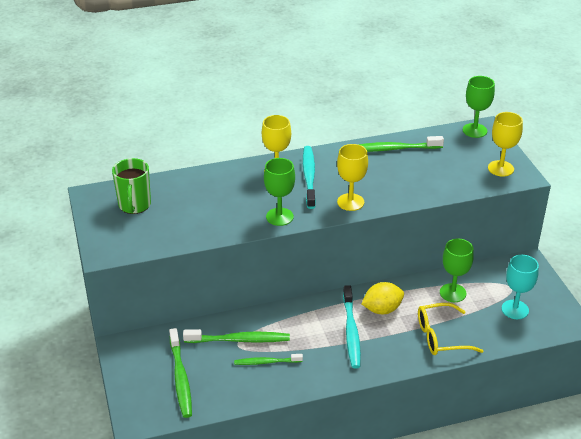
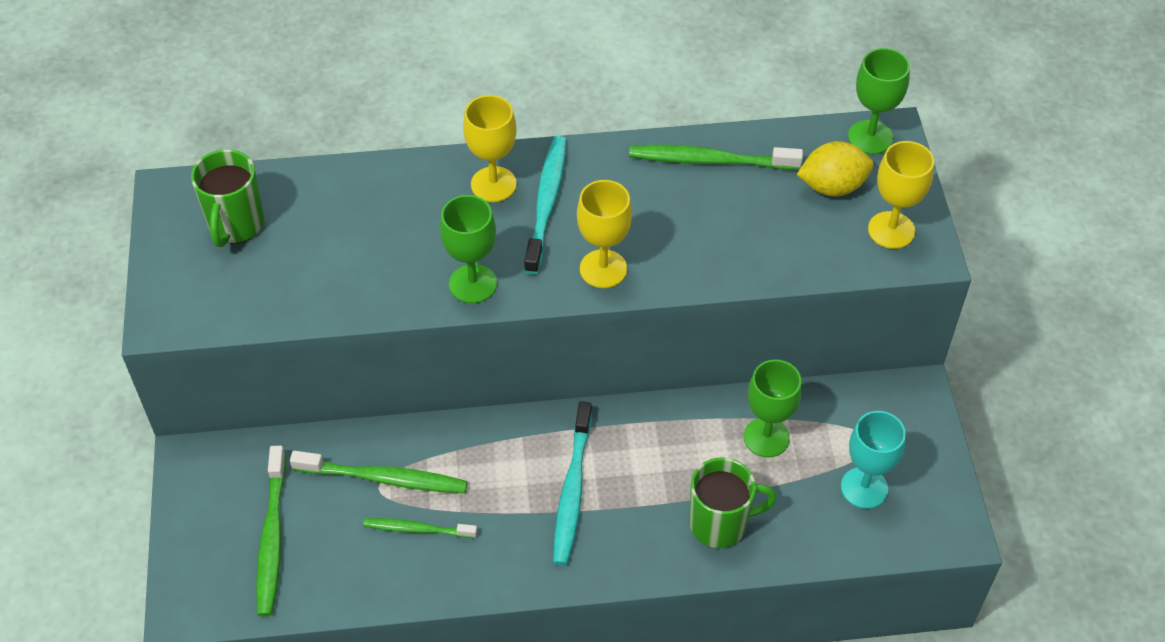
camera: 10 degrees right, 15 degrees up
yellow lemon [361,282,404,314] -> yellow lemon moved to [797,141,874,196]
yellow glasses [418,303,483,355] -> green mug [689,458,777,548]

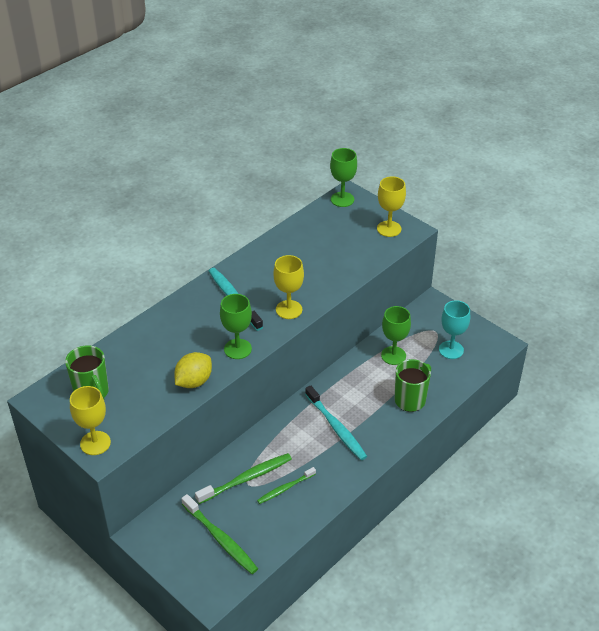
camera: 40 degrees left, 10 degrees down
yellow goblet [463,95,517,202] -> yellow goblet moved to [70,386,111,455]
green toothbrush [629,145,803,170] -> none
yellow lemon [797,141,874,196] -> yellow lemon moved to [174,352,212,388]

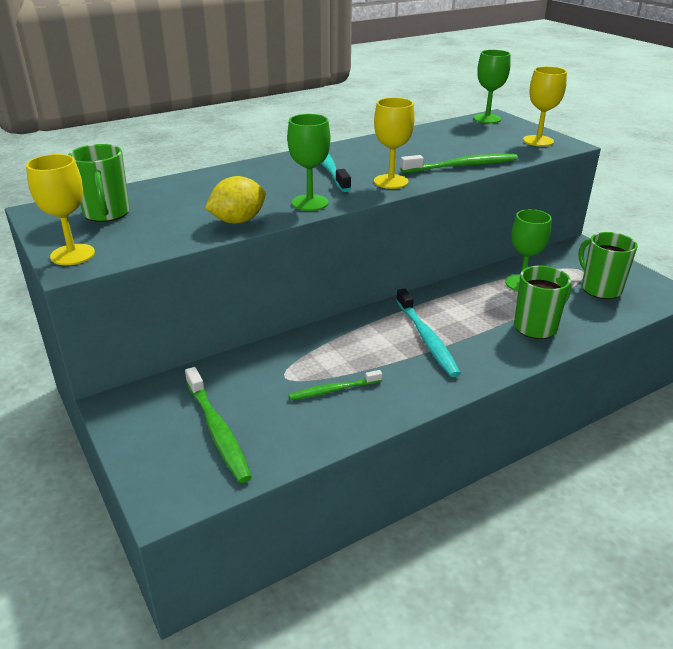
camera: 15 degrees right, 10 degrees down
green toothbrush [195,453,292,504] -> green toothbrush moved to [400,154,518,173]
turquoise goblet [439,300,470,359] -> green mug [578,232,638,299]

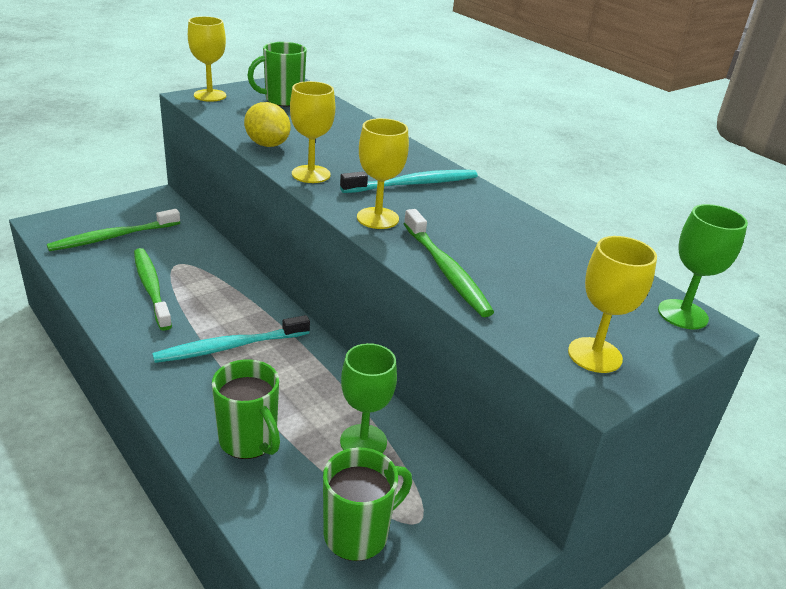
camera: 80 degrees right, 0 degrees up
green goblet [287,114,330,211] -> yellow goblet [290,81,335,183]
green toothbrush [288,370,382,400] -> green toothbrush [134,248,172,331], size x1.59

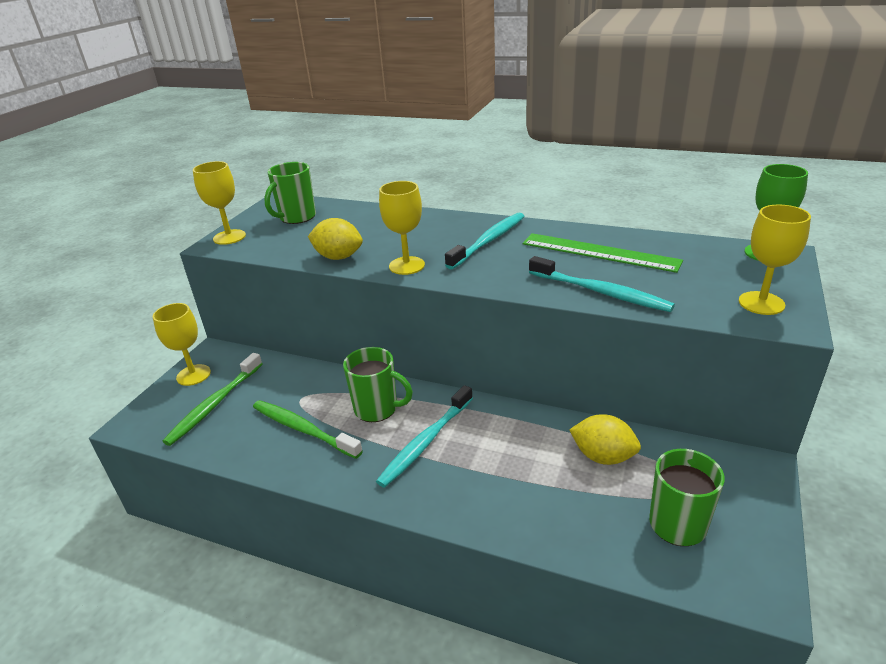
camera: 25 degrees left, 0 degrees up
green mug [212,359,280,459] -> green mug moved to [343,347,413,422]
green goblet [340,343,397,453] -> yellow lemon [569,414,641,465]
yellow goblet [357,118,409,229] -> yellow goblet moved to [153,303,211,386]
green toothbrush [404,209,494,317] -> turquoise toothbrush [529,256,675,312]
none -> green ruler [523,233,683,273]

